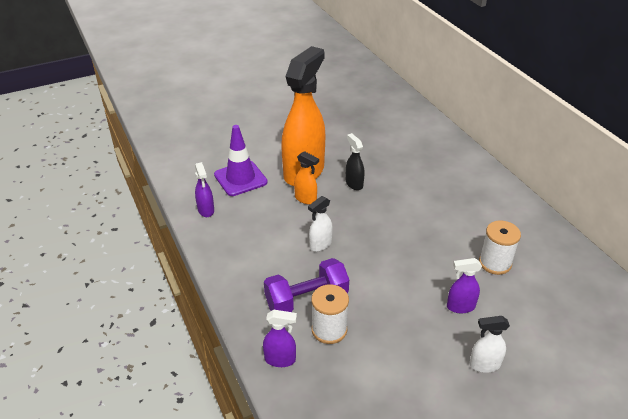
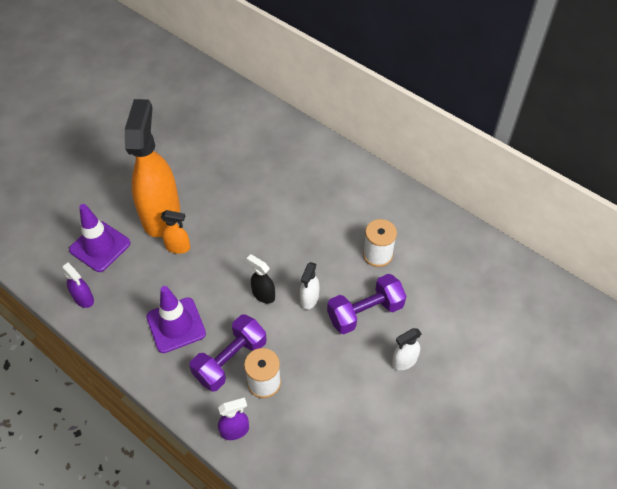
camera: 25 degrees left, 15 degrees up
white spray bottle [308,196,333,252] -> white spray bottle moved to [300,262,319,310]
black spray bottle [346,133,365,190] -> black spray bottle moved to [246,254,275,304]
purple spray bottle [447,258,482,313] -> purple dumbbell [327,274,406,334]
none -> purple traffic cone [146,286,206,353]

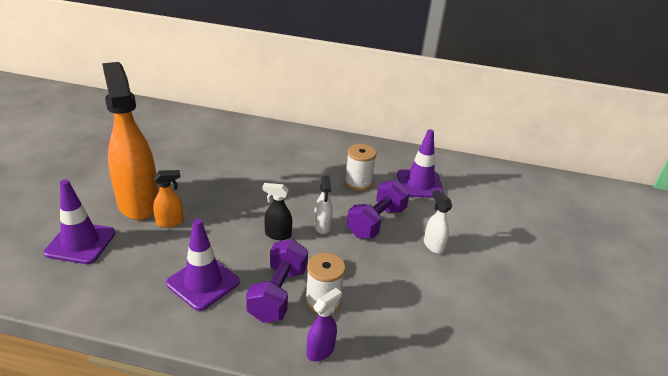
camera: 30 degrees left, 20 degrees down
purple spray bottle [61,262,94,308] -> none
white spray bottle [392,328,422,370] -> white spray bottle turned 120 degrees clockwise [424,190,452,254]
none -> purple traffic cone [397,130,444,198]

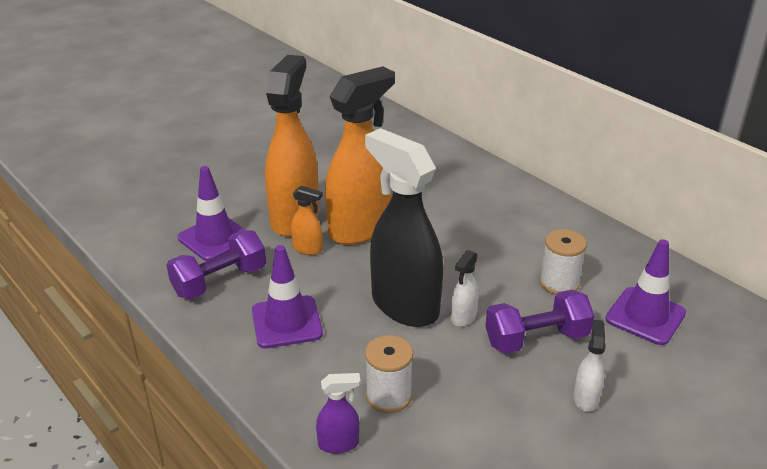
camera: 40 degrees right, 0 degrees up
purple dumbbell [246,239,308,323] -> purple dumbbell moved to [167,230,266,299]
black spray bottle [262,183,292,240] -> black spray bottle [365,128,443,327], size x2.37
none -> orange spray bottle [325,66,395,245]

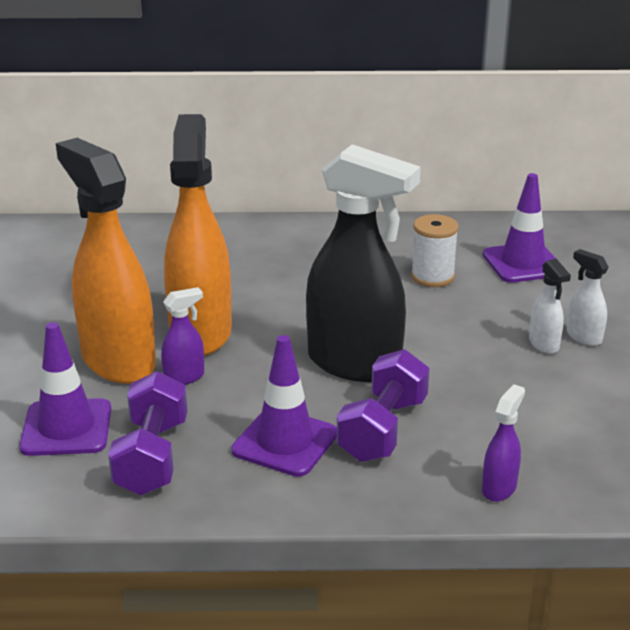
camera: 50 degrees left, 5 degrees down
orange spray bottle [291,186,323,255] -> purple spray bottle [161,287,204,385]
black spray bottle [365,128,443,327] -> black spray bottle turned 150 degrees counterclockwise [306,144,421,382]
white spool [365,335,413,413] -> none
white spray bottle [451,250,479,327] -> white spray bottle moved to [529,259,571,354]
purple dumbbell [485,290,594,354] -> purple dumbbell moved to [337,349,430,462]

